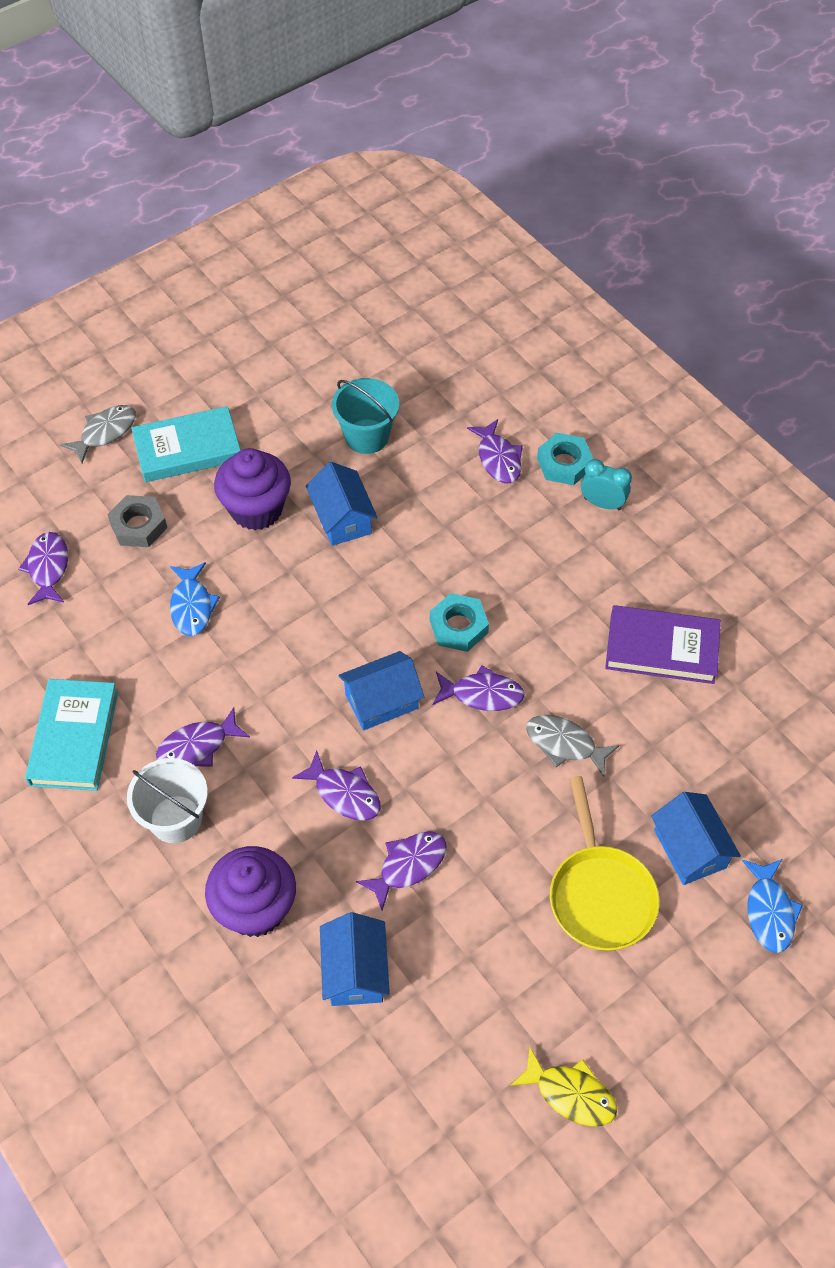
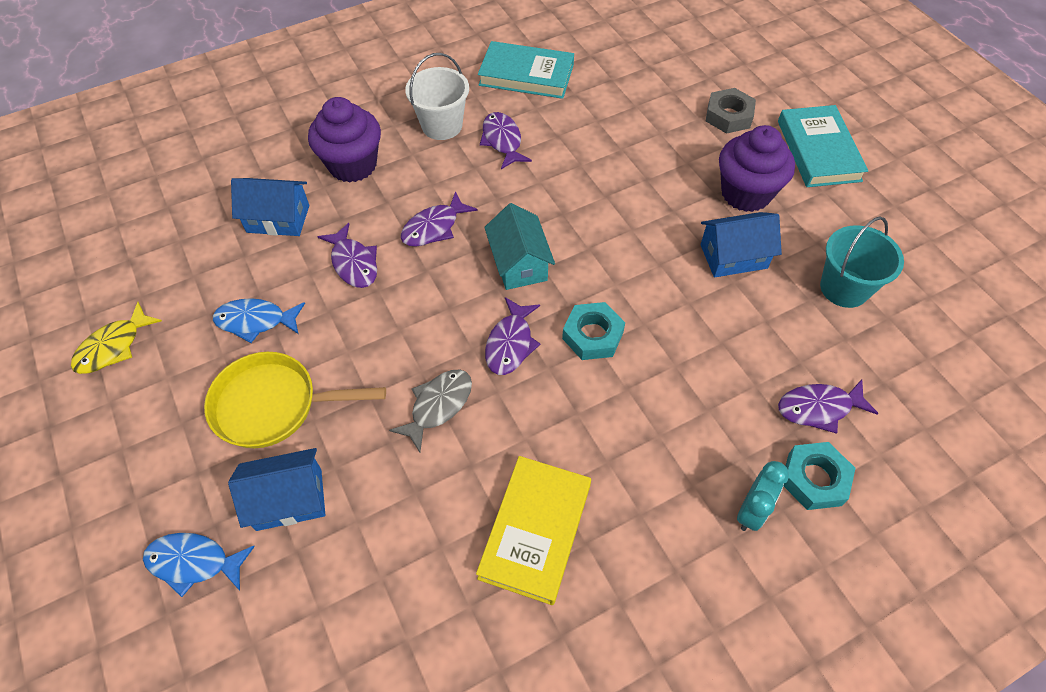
camera: 100 degrees right, 0 degrees up
purple fish [18,532,68,605] -> none
grey fish [60,405,136,463] -> none
blue fish [170,562,220,636] -> blue fish moved to [213,298,305,343]
blue house [338,651,424,730] -> turquoise house [484,203,555,290]
purple book [605,605,721,684] -> yellow book [476,456,591,605]

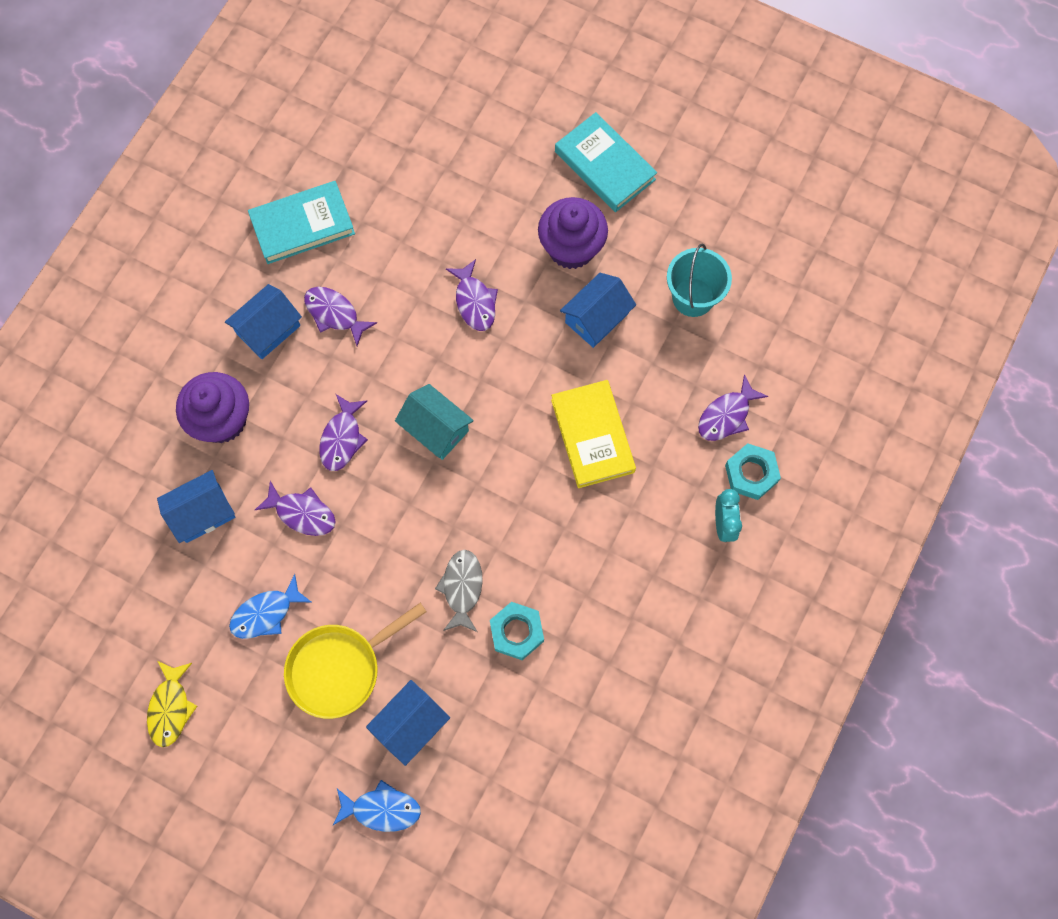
camera: 35 degrees left, 15 degrees up
blue fish [143,533,255,597] -> blue fish turned 150 degrees counterclockwise [333,780,421,832]
white bucket [405,53,469,140] -> blue house [225,284,302,359]
yellow book [476,456,591,605] -> yellow book moved to [551,380,636,488]
purple fish [485,297,541,375] -> purple fish moved to [446,259,498,331]
turquoise nut [562,302,625,360] -> turquoise nut moved to [490,602,544,660]
grey nut [706,88,756,134] -> none

